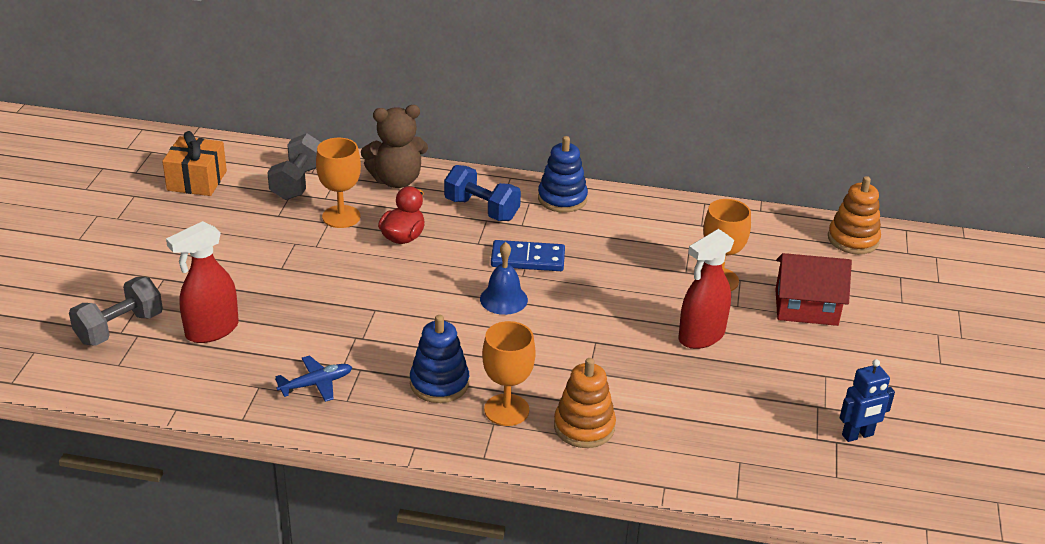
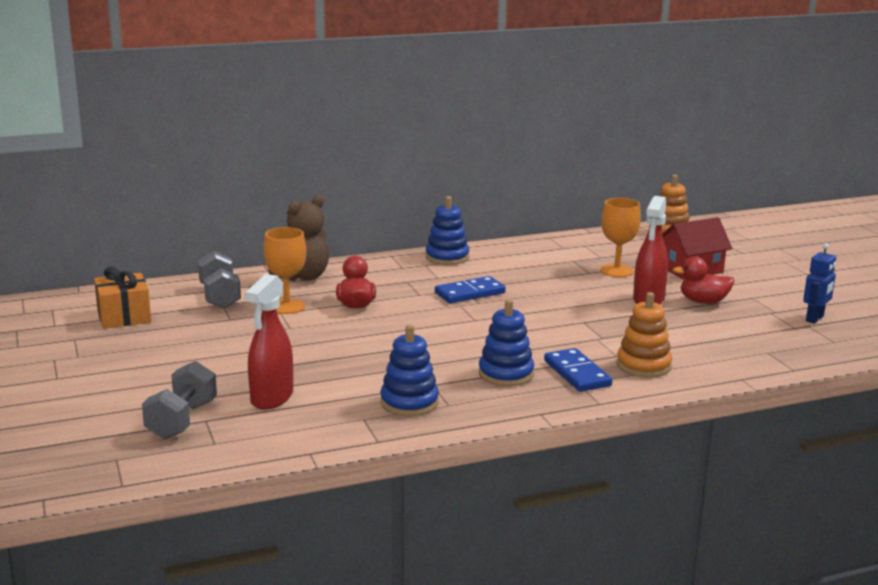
camera: 30 degrees left, 15 degrees down
blue plane [275,356,352,402] -> blue stacking toy [380,324,439,416]
blue dumbbell [444,165,521,221] -> none
blue bell [480,242,528,315] -> none
orange goblet [482,321,536,426] -> blue domino [544,348,612,392]
none -> red duck [673,257,735,304]

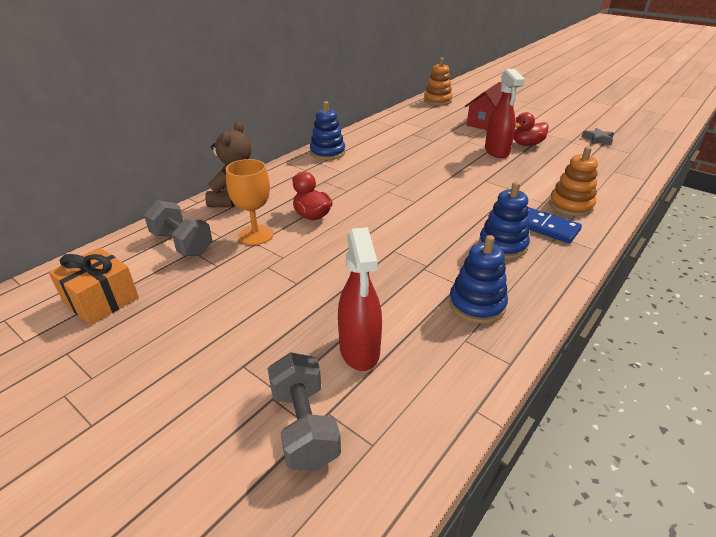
camera: 30 degrees left, 15 degrees up
blue domino [435,276,506,303] -> none
orange goblet [600,198,641,277] -> none
blue robot [803,243,836,324] -> grey star [582,128,614,145]

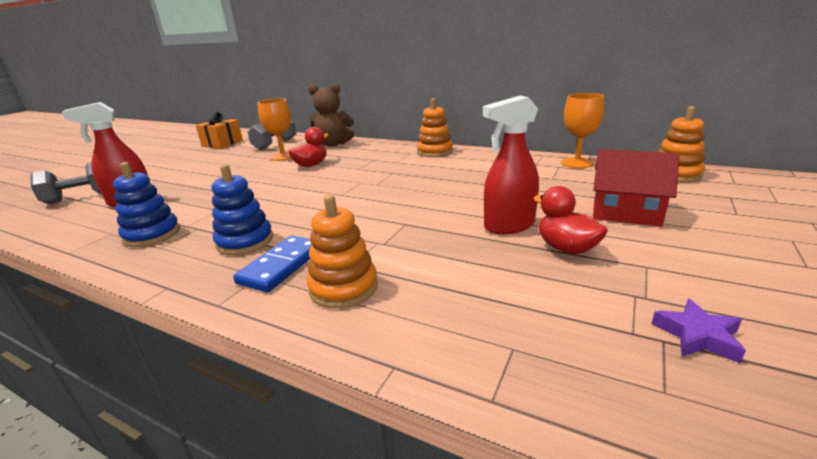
camera: 80 degrees right, 10 degrees down
blue stacking toy [310,101,345,160] -> orange stacking toy [417,98,453,157]
grey star [582,128,614,145] -> purple star [651,299,746,364]
none -> orange goblet [561,93,604,168]

